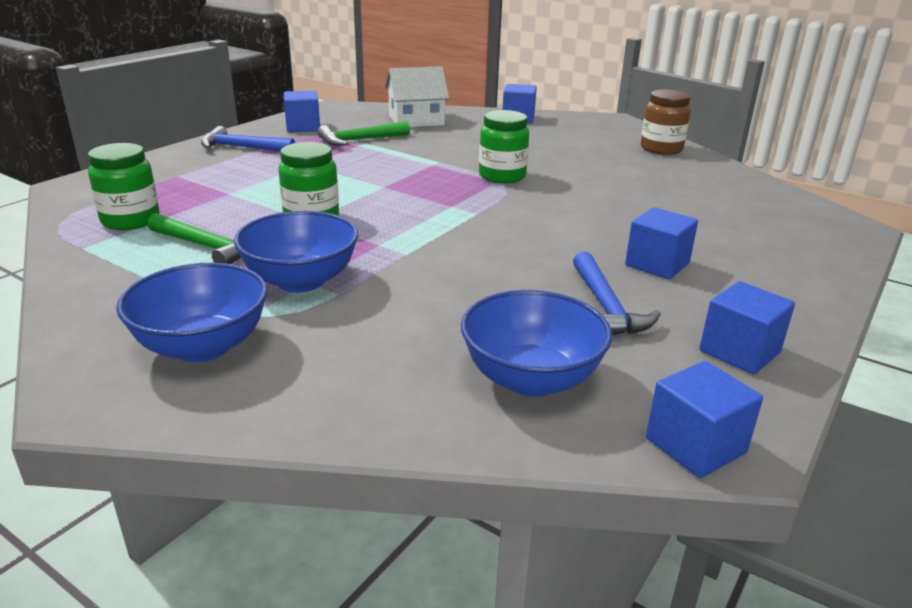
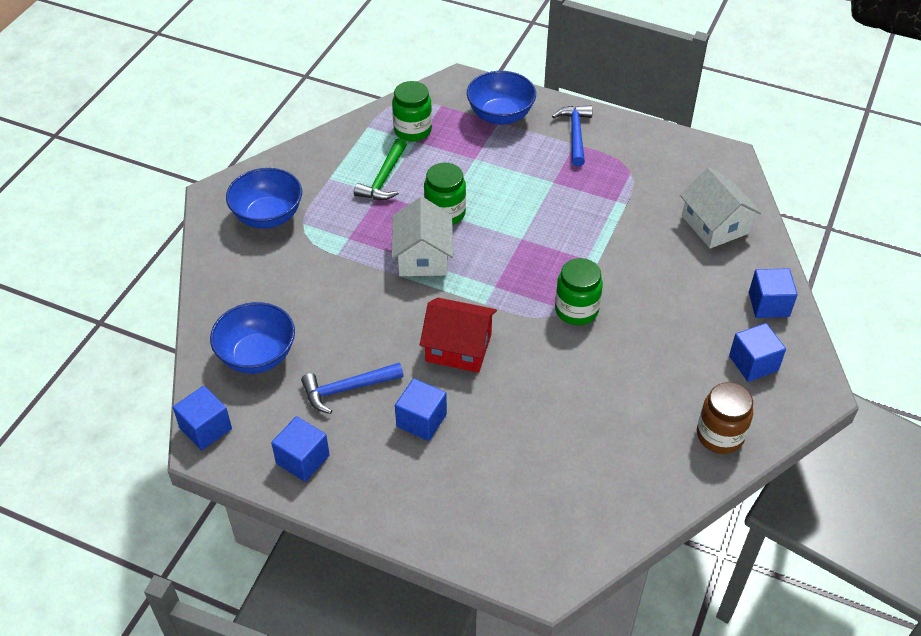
camera: 80 degrees right, 20 degrees up
blue bowl [234,211,358,293] -> blue bowl moved to [467,71,536,125]
blue cube [284,91,320,132] -> blue cube moved to [729,323,786,382]
green hammer [317,121,410,146] -> none
none -> white house [392,197,453,276]
none -> red house [420,297,497,373]

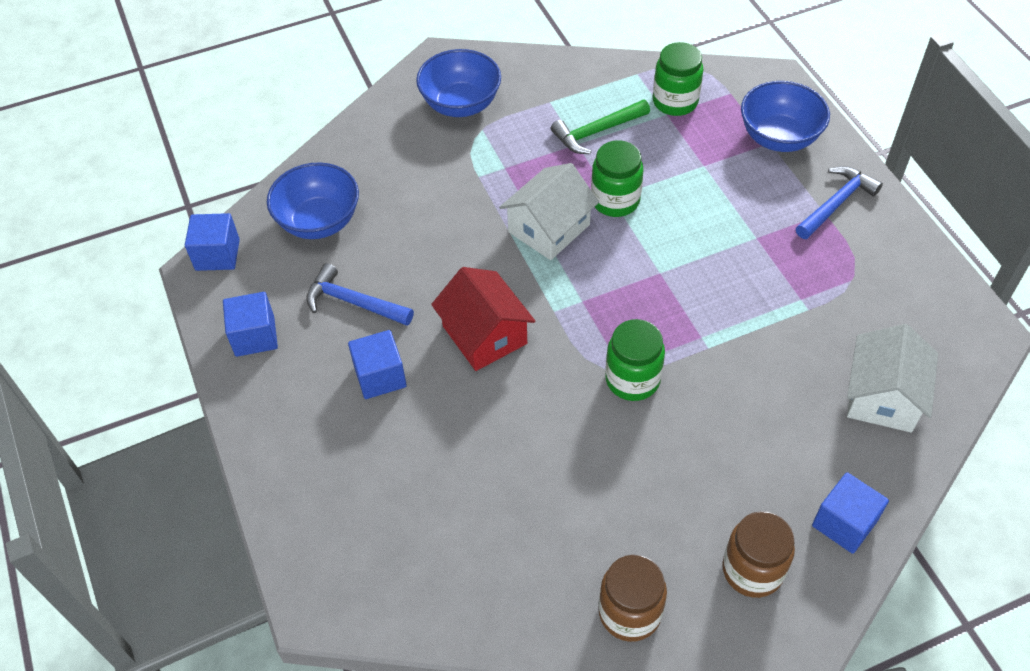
camera: 45 degrees right, 5 degrees up
blue cube [729,323,786,382] -> brown jar [722,511,795,598]

